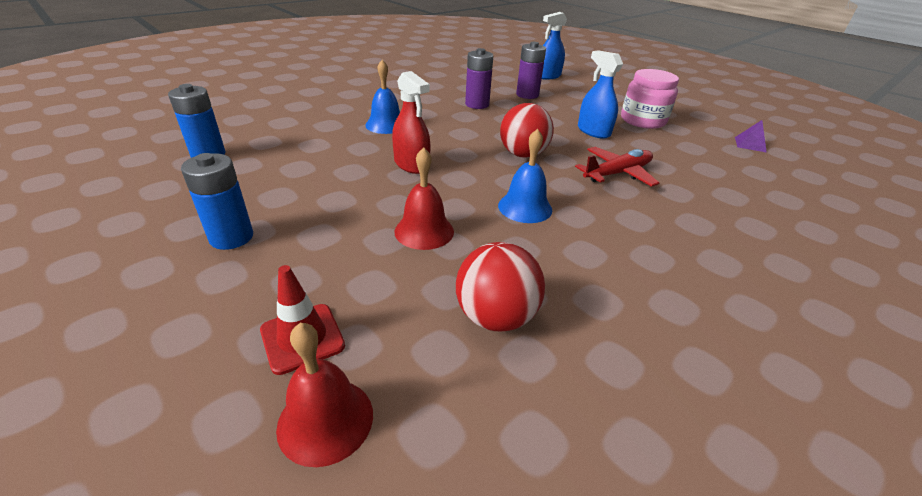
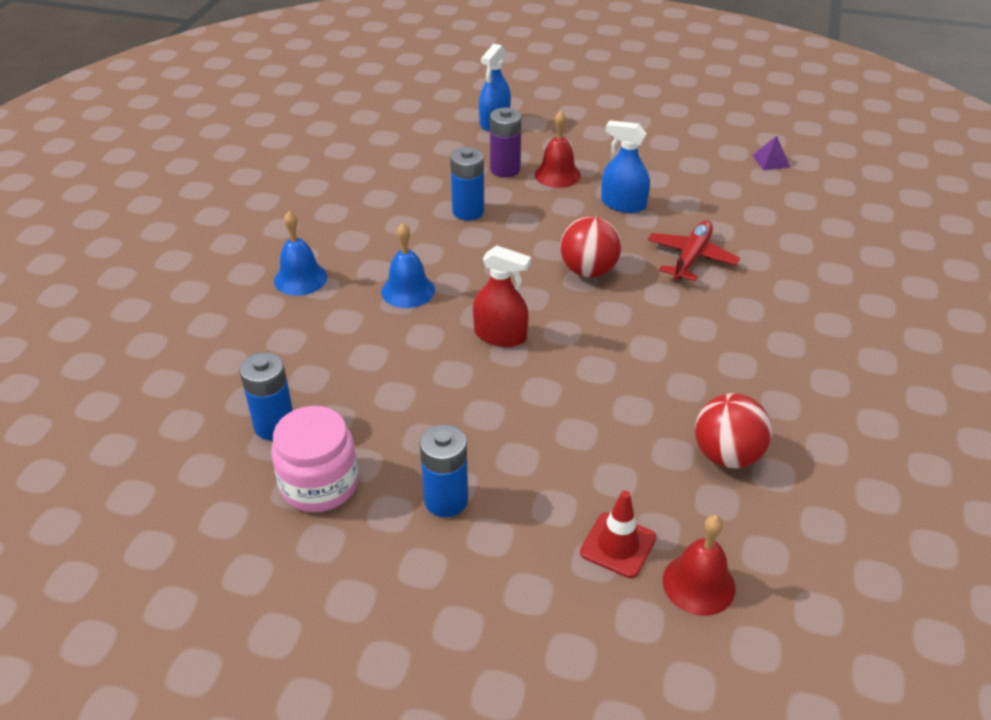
camera: 30 degrees left, 5 degrees up
red bell [394,147,454,250] -> red bell moved to [535,111,581,188]
purple battery [465,48,493,109] -> blue battery [450,147,484,220]
blue bell [498,129,552,223] -> blue bell moved to [274,211,327,296]
pink jar [621,69,679,129] -> pink jar moved to [271,406,358,512]

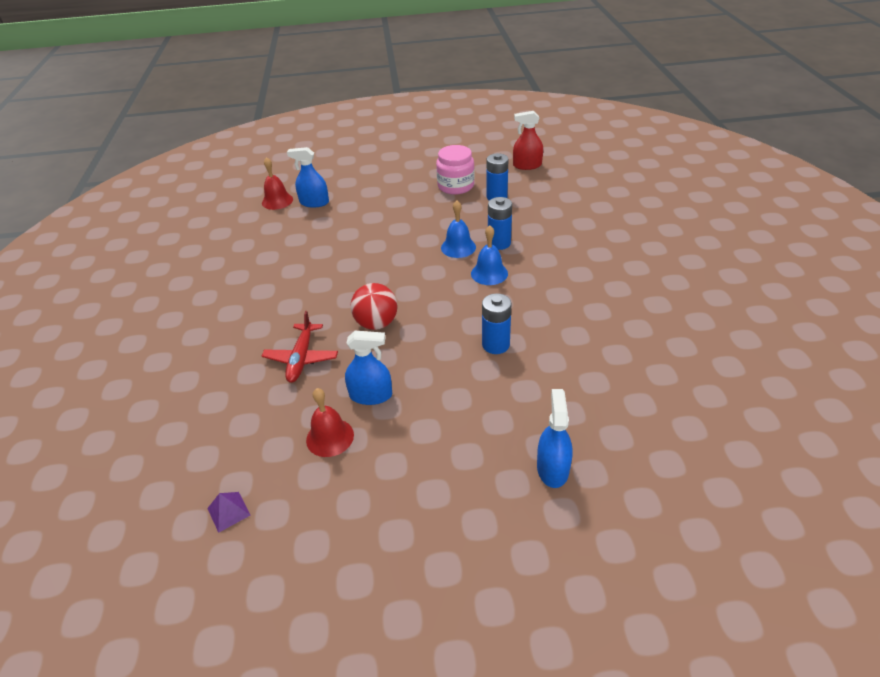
camera: 160 degrees right, 0 degrees up
blue bell [274,211,327,296] -> blue bell moved to [441,201,476,258]
blue battery [419,424,468,517] -> blue battery moved to [488,197,512,250]
red spray bottle [473,246,531,347] -> red spray bottle moved to [513,111,543,170]
purple battery [490,108,521,178] -> none
red bell [535,111,581,188] -> red bell moved to [306,388,354,457]
red traffic cone [580,491,656,578] -> blue spray bottle [287,147,329,208]
red ball [695,393,772,468] -> none

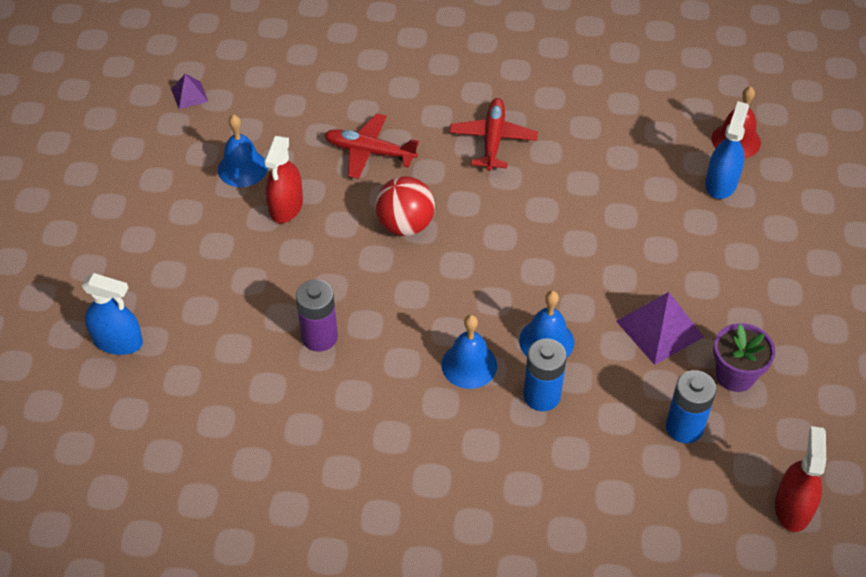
camera: 100 degrees right, 10 degrees up
red bell [306,388,354,457] -> blue bell [218,114,268,187]
blue spray bottle [345,331,392,405] -> red spray bottle [264,136,303,223]
pink jar [436,145,475,195] -> purple flower pot [713,323,775,392]
blue battery [482,293,512,354] -> purple battery [296,279,338,352]
none -> red plane [450,98,538,171]
none -> purple pyramid [616,292,704,365]

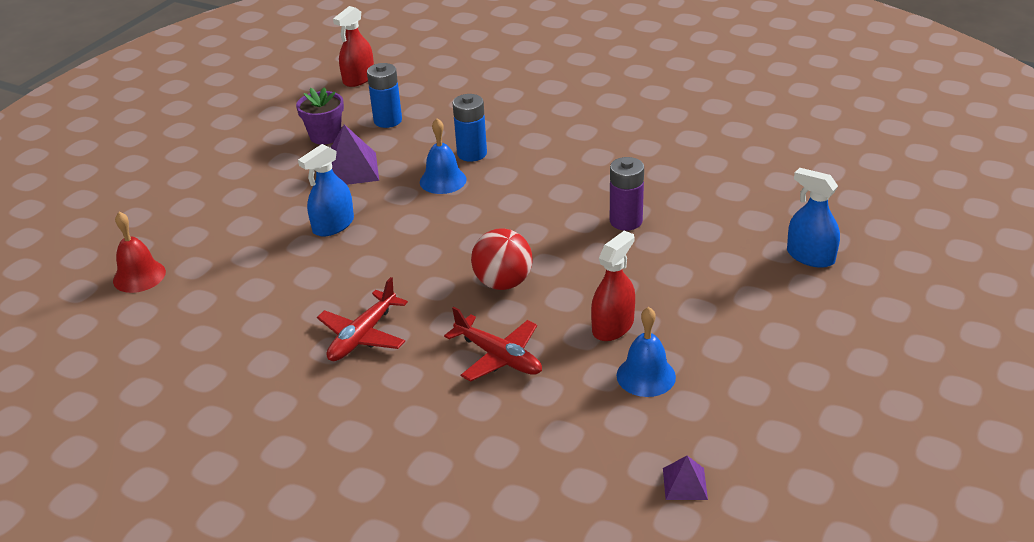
camera: 155 degrees left, 15 degrees down
blue bell [441,315,497,389] -> none
blue spray bottle [705,101,749,199] -> blue spray bottle moved to [298,144,354,237]

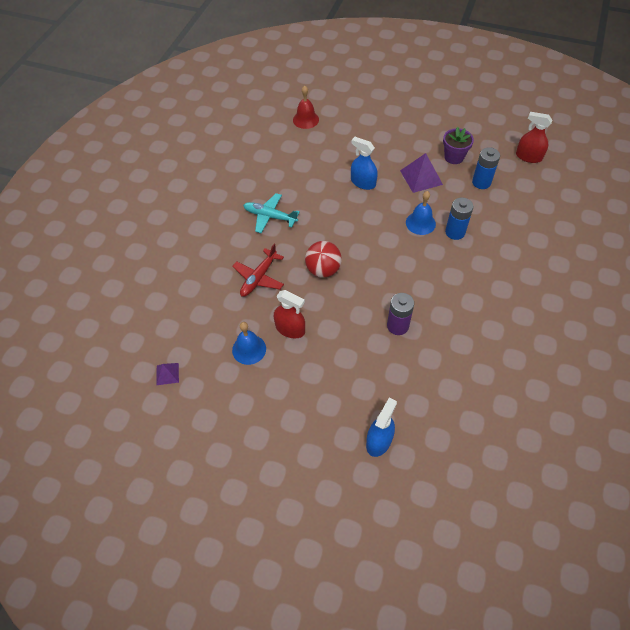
camera: 80 degrees right, 20 degrees up
red plane [317,277,408,361] -> turquoise plane [243,193,300,233]

